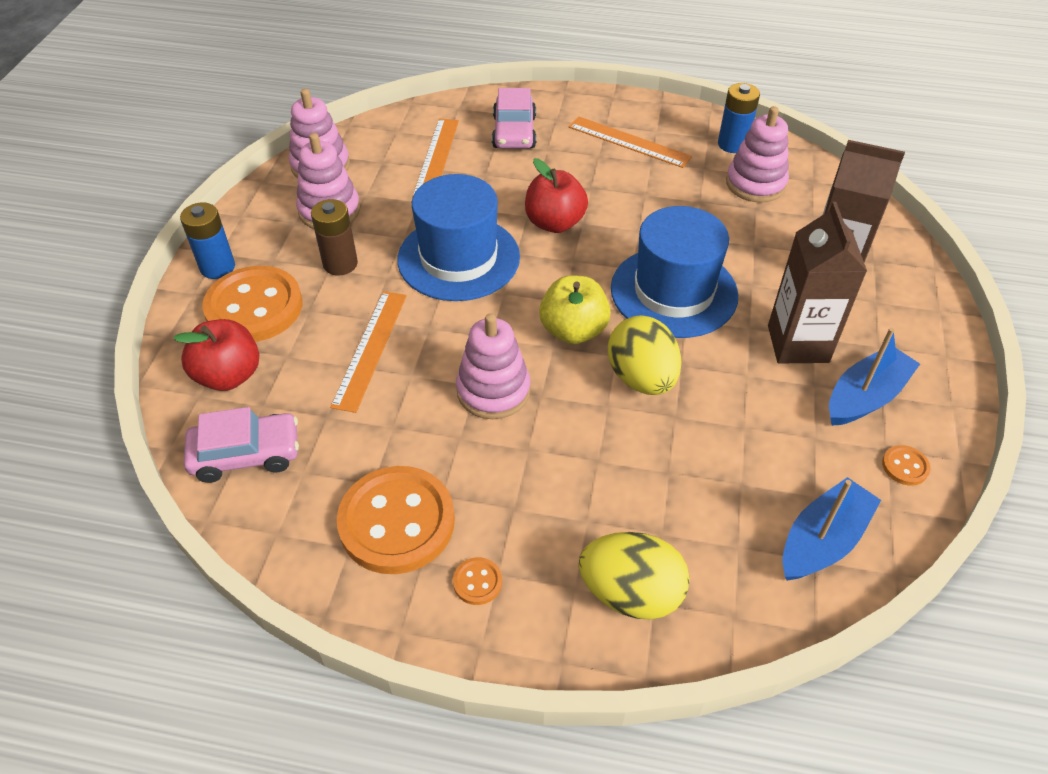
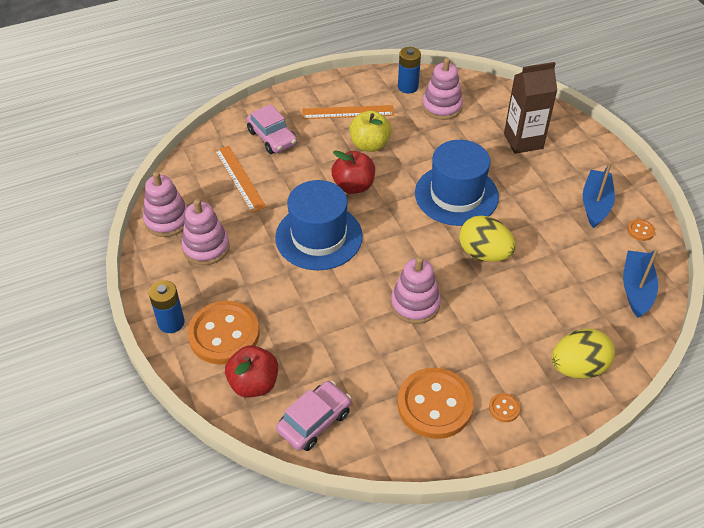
camera: 35 degrees left, 0 degrees up
brown battery [311,199,358,276] -> none
orange ruler [330,291,407,413] -> none
yellow apple [539,275,611,344] -> yellow apple moved to [349,110,392,152]
brown carton [768,202,867,363] -> none

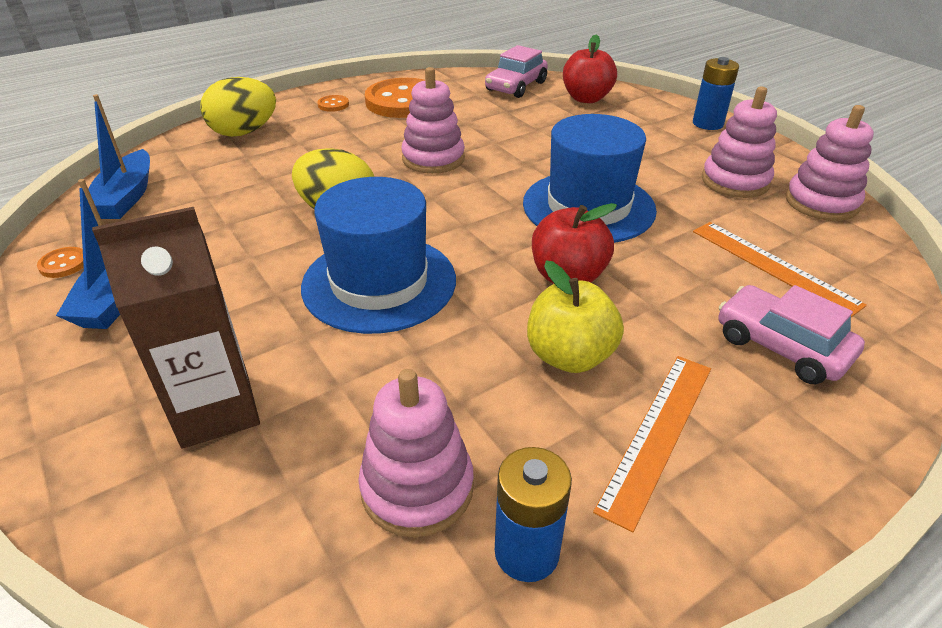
camera: 170 degrees right, 10 degrees down
orange button [187,301,260,365] -> none
orange ruler [302,105,394,119] -> orange ruler turned 45 degrees counterclockwise [593,356,711,533]

